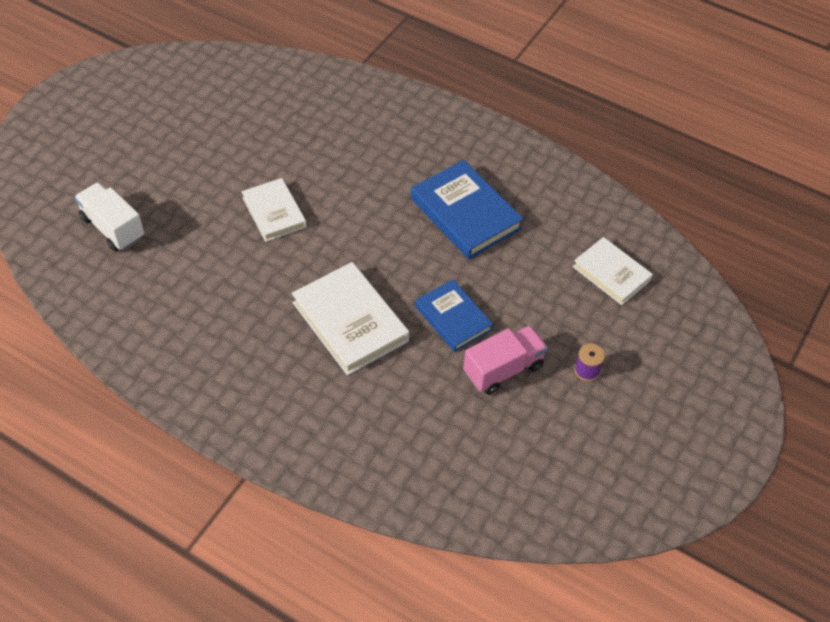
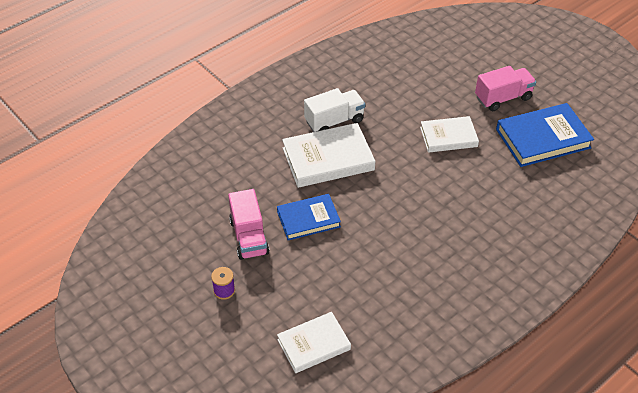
camera: 110 degrees right, 5 degrees down
white truck [74,182,144,252] -> white truck moved to [304,88,365,132]
blue book [411,160,523,259] -> blue book moved to [496,103,594,167]
none -> pink truck [475,66,536,111]

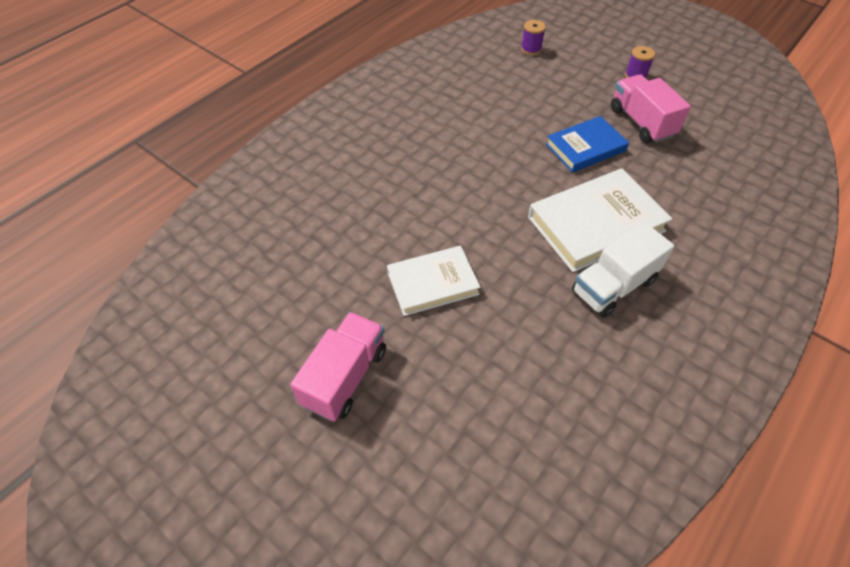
camera: 170 degrees right, 5 degrees up
white book [277,312,351,373] -> purple spool [521,20,546,55]
pink truck [475,66,536,111] -> pink truck turned 150 degrees clockwise [290,312,386,421]
blue book [496,103,594,167] -> none

